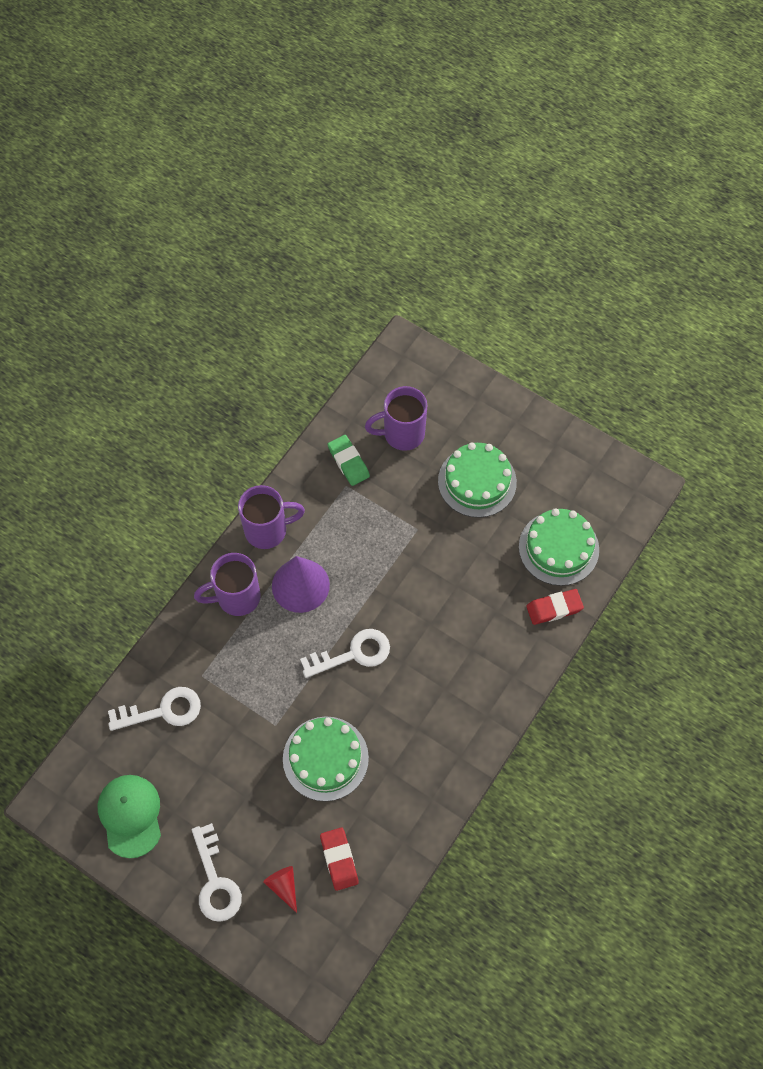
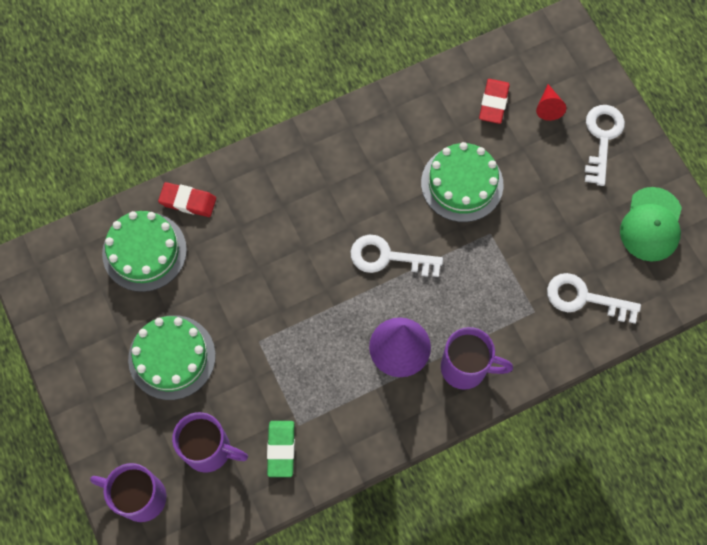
camera: 150 degrees left, 5 degrees up
purple mug [238,485,305,549] -> purple mug moved to [90,463,166,522]

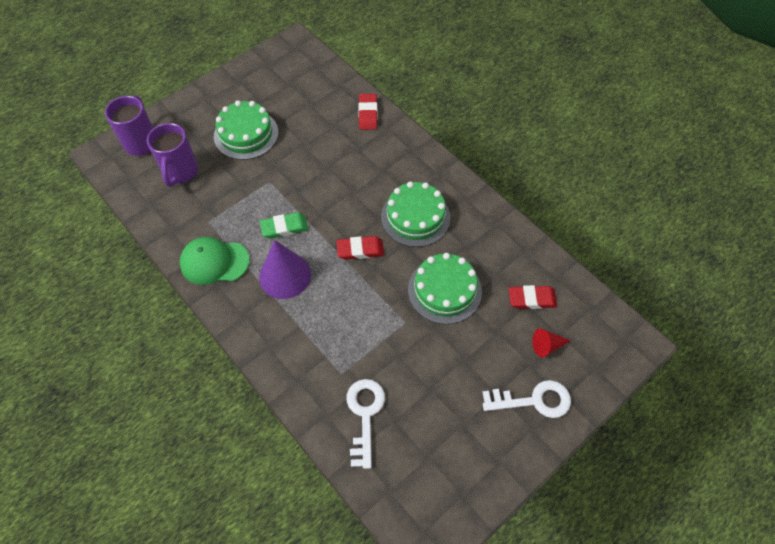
camera: 75 degrees right, 10 degrees down
green cake [102,211,187,292] -> green cake moved to [381,181,450,247]
green eraser [267,421,295,477] -> green eraser moved to [260,212,308,239]
white key [351,234,443,277] -> red eraser [336,236,384,260]
purple mug [441,327,513,390] -> none
green cap [620,187,682,262] -> green cap moved to [180,237,249,285]

